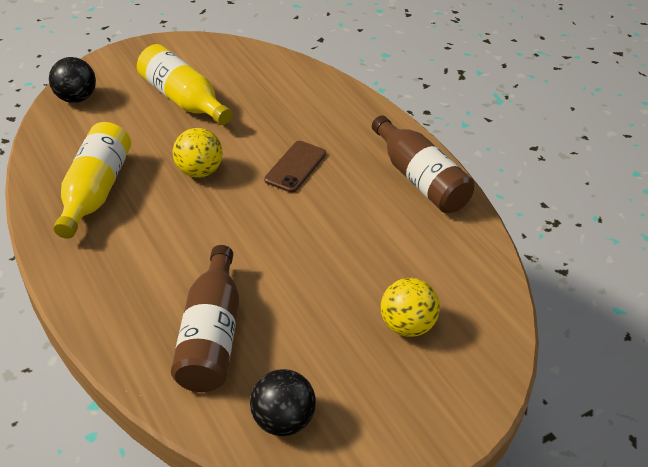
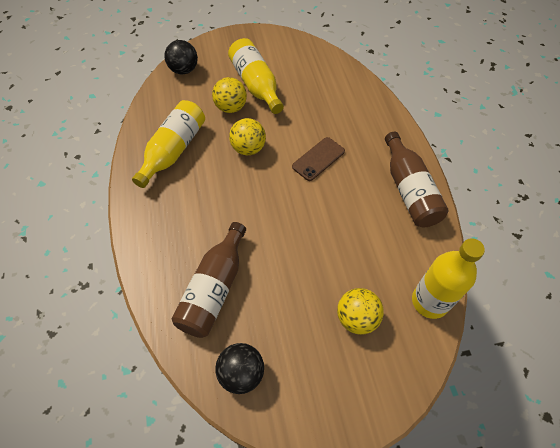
camera: 20 degrees right, 15 degrees up
none -> yellow ball [212,77,247,113]
none -> yellow bottle [412,238,485,319]

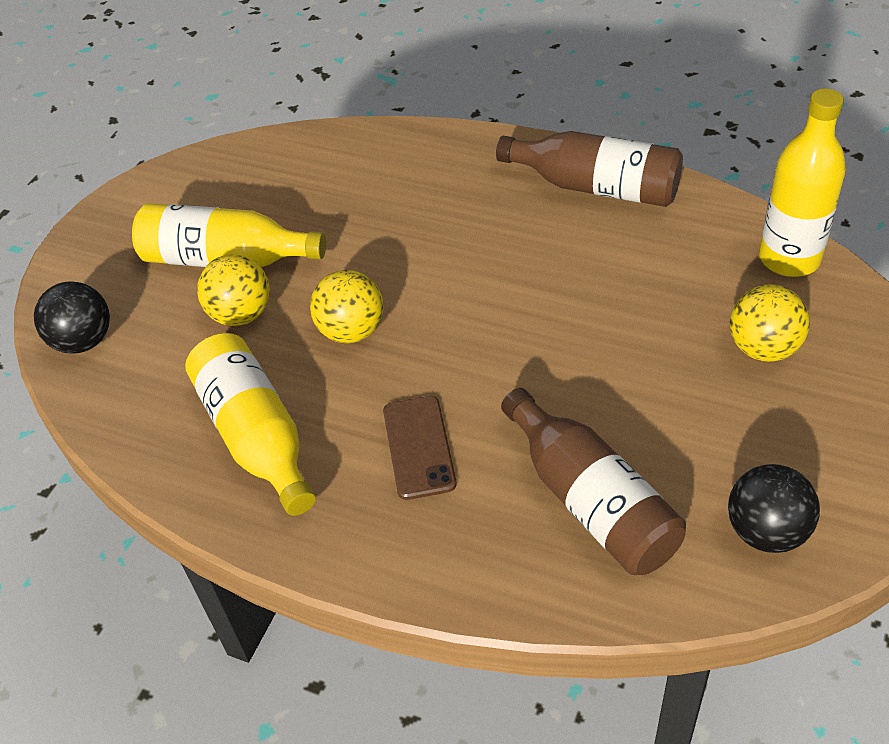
camera: 50 degrees left, 10 degrees down
brown phone [292,137,345,181] -> brown phone moved to [383,396,456,500]

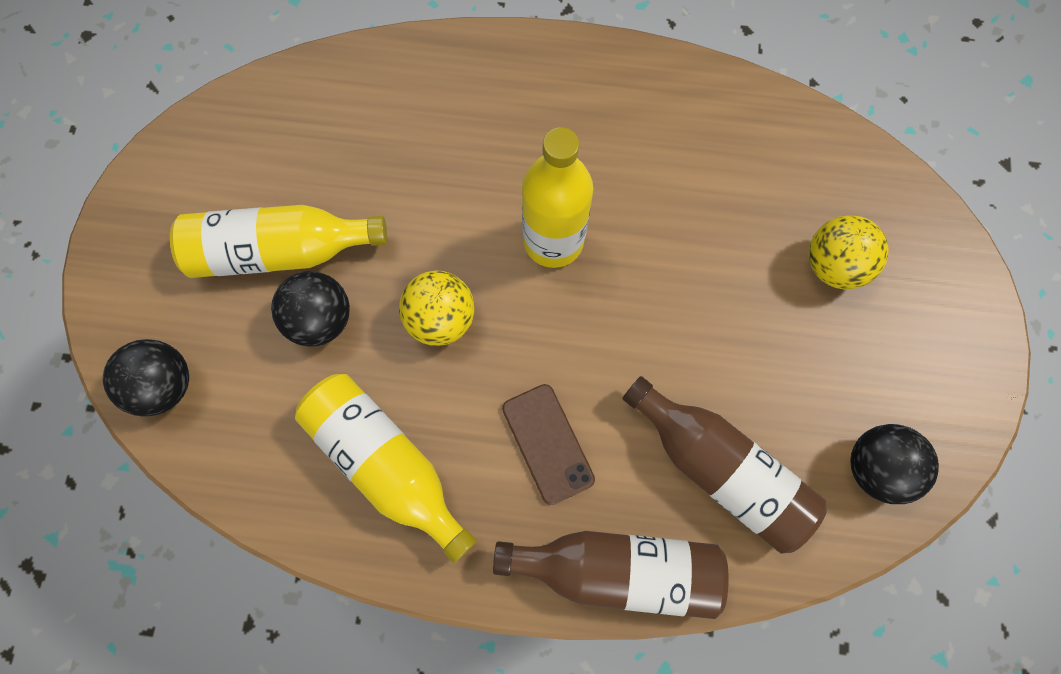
camera: 20 degrees left, 25 degrees up
yellow ball [197,254,270,326] -> black ball [271,271,350,347]
brown bottle [496,131,683,207] -> brown bottle moved to [493,531,729,619]
yellow bottle [759,88,846,277] -> yellow bottle moved to [522,127,593,268]

